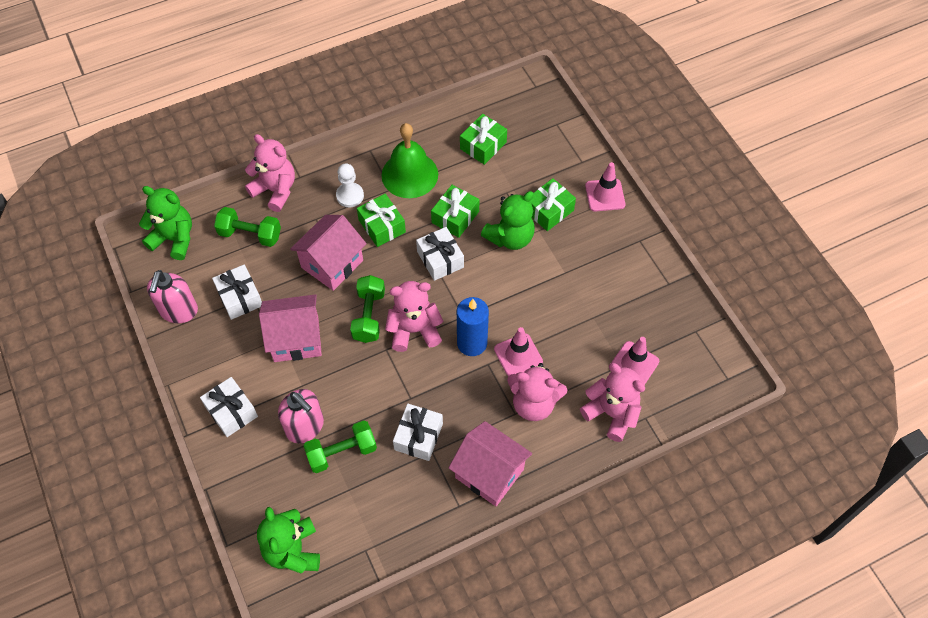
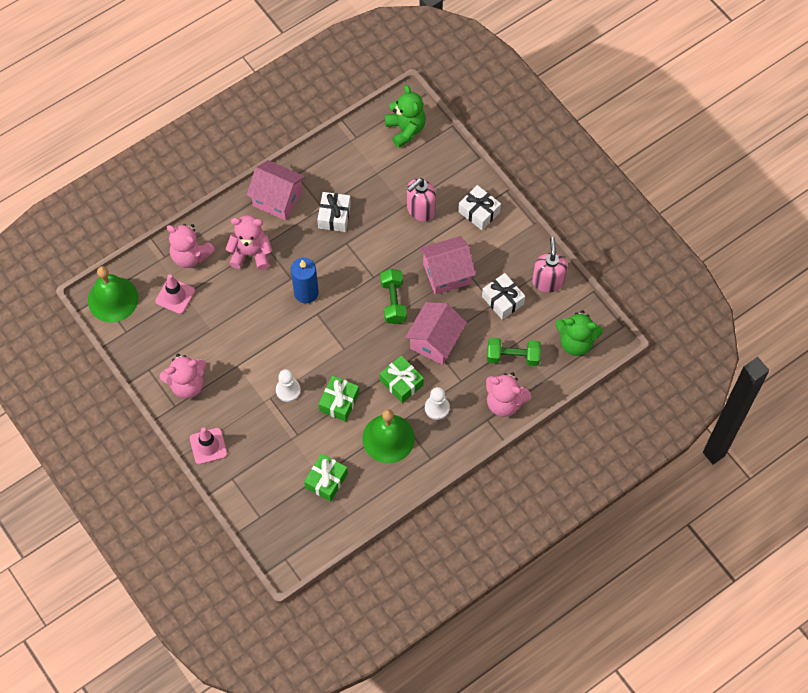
camera: 170 degrees right, 5 degrees up
pink soap dispenser [278,389,324,443] -> pink soap dispenser turned 75 degrees counterclockwise [407,178,436,221]
green dumbbell [303,420,377,473] -> none
pink teddy bear [385,281,443,352] -> pink teddy bear moved to [159,354,206,399]
white gift [416,227,464,281] -> none
green teddy bear [481,191,535,250] -> white pawn [276,369,301,402]
pink traffic cone [494,327,543,377] -> none
green gift [530,178,576,231] -> none
none -> green bell [88,266,138,322]

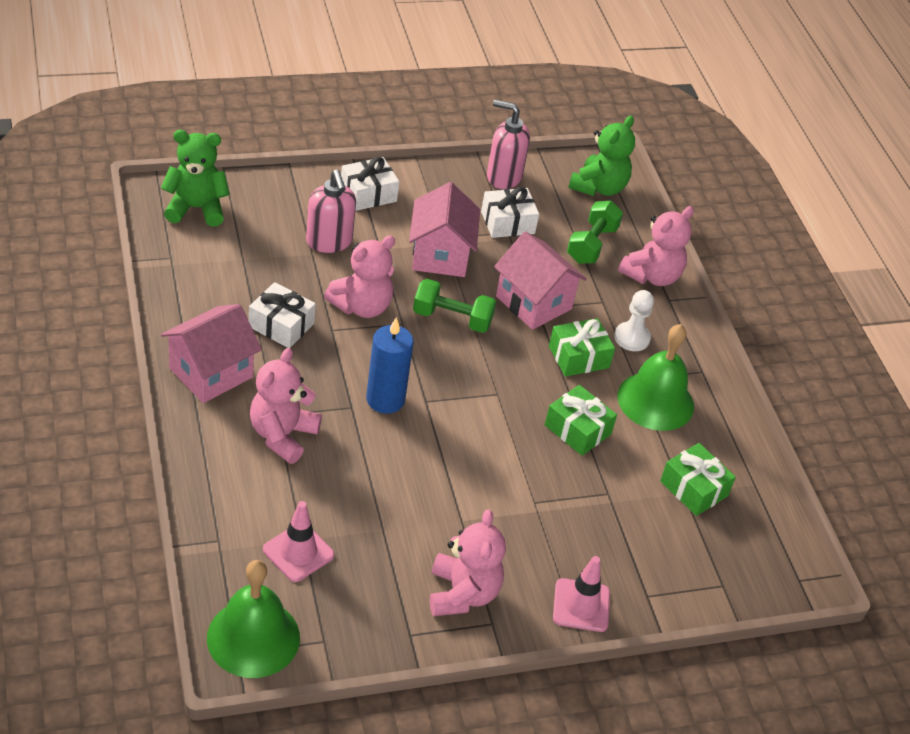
camera: 75 degrees left, 20 degrees down
pink teddy bear [167,224,216,268] -> pink teddy bear moved to [324,236,395,318]
white pawn [276,369,301,402] -> none

